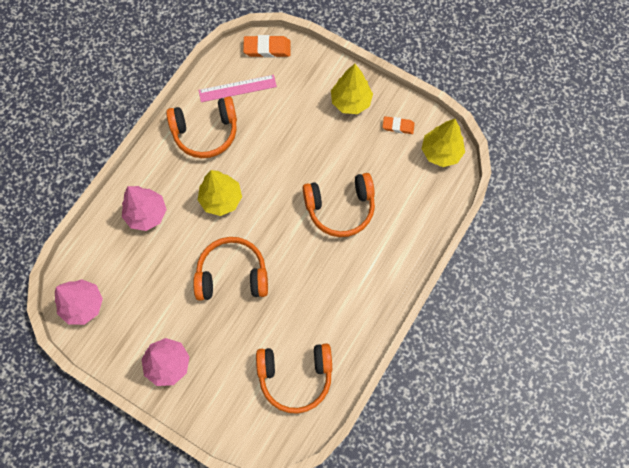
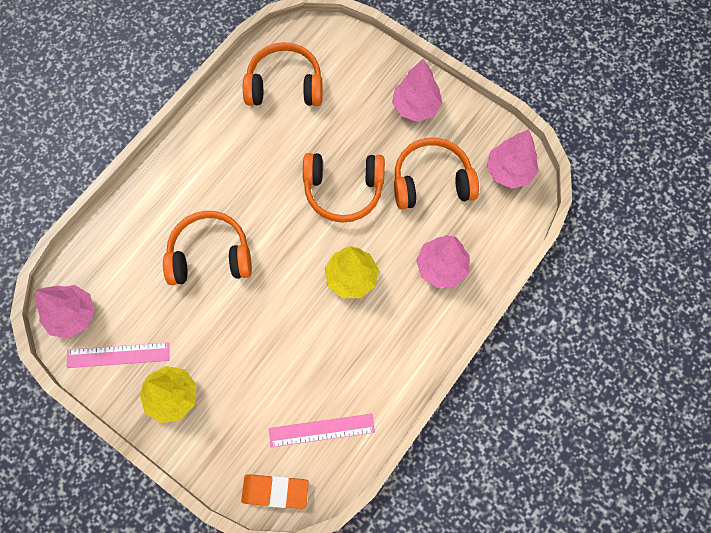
camera: 175 degrees left, 0 degrees up
orange headphones [166,97,237,158] -> orange headphones moved to [394,138,479,209]
orange eraser [383,116,415,134] -> pink ruler [67,343,169,368]
yellow tree [422,119,465,167] -> pink tree [35,285,95,339]

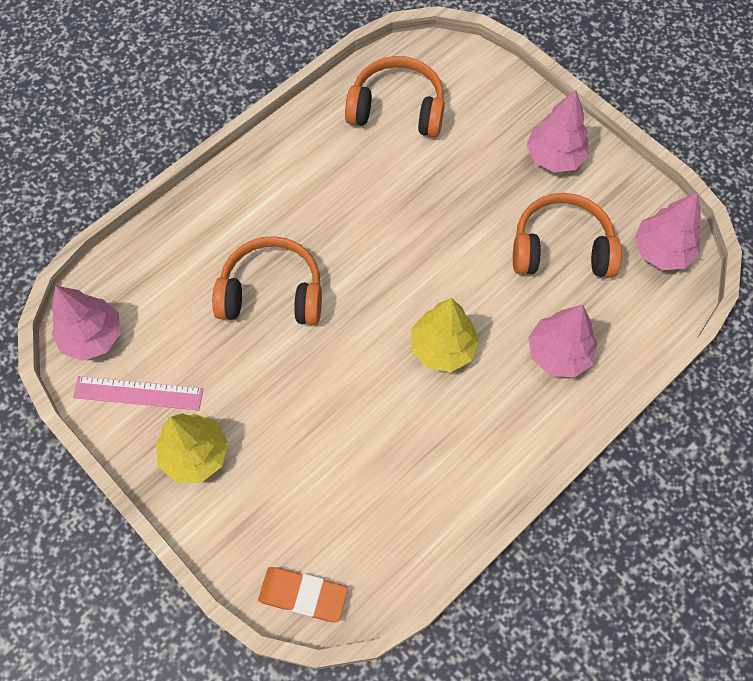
camera: 10 degrees right, 5 degrees down
pink ruler [269,414,375,447] -> none
orange headphones [303,153,385,223] -> none

